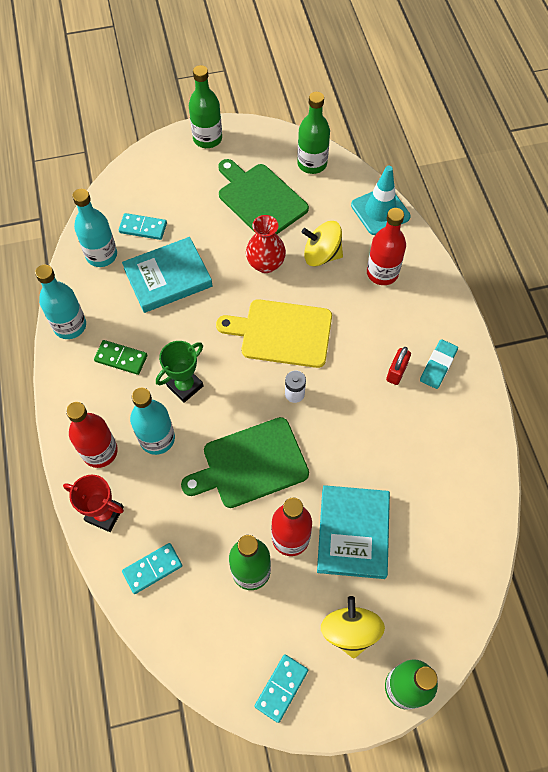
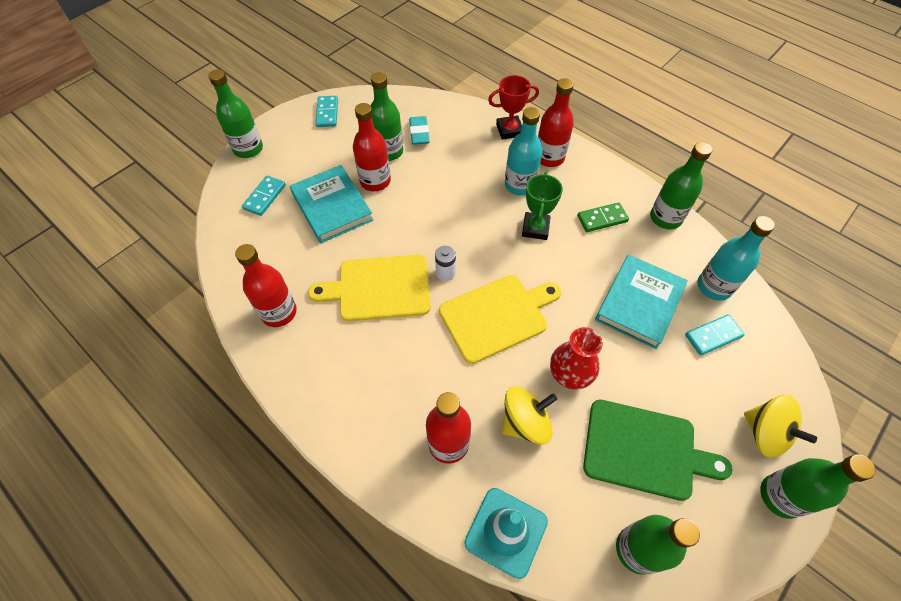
camera: 145 degrees right, 5 degrees down
turquoise bottle [35,265,86,339] -> green bottle [650,142,713,229]
turquoise domino [122,543,183,594] -> turquoise domino moved to [242,176,286,216]
green cutting board [181,417,309,508] -> none
yellow spinning top [321,596,385,658] -> yellow spinning top moved to [744,395,817,458]
red padlock [386,347,411,385] -> none
turquoise eraser [420,339,458,389] -> turquoise eraser moved to [409,116,430,144]
none -> red bottle [235,244,297,327]
none -> yellow cutting board [308,255,431,321]

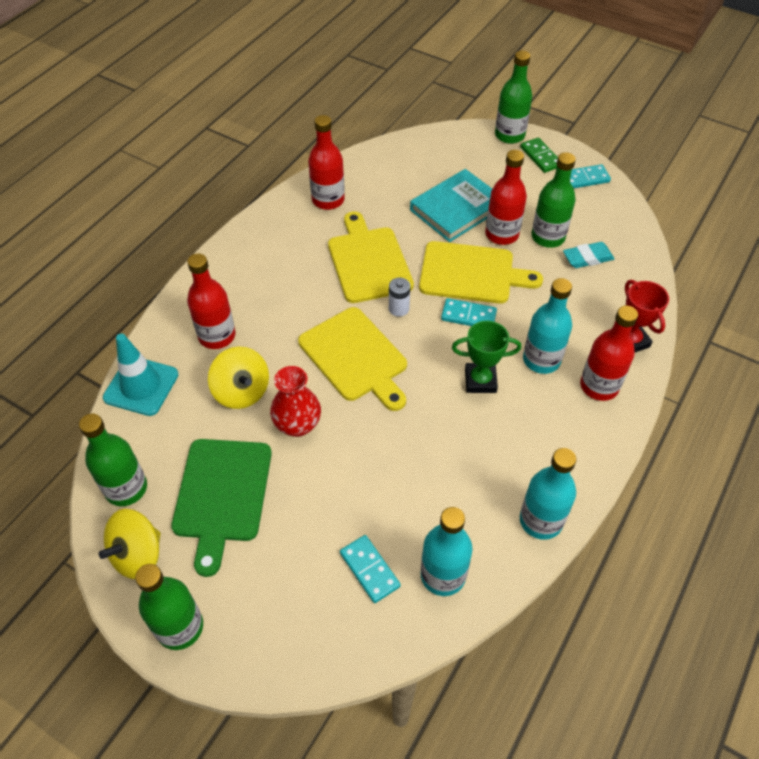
camera: 80 degrees right, 5 degrees down
turquoise domino [242,176,286,216] -> turquoise domino moved to [441,298,497,326]
green domino [577,203,629,232] -> green domino moved to [520,137,558,173]
turquoise book [595,255,688,349] -> none
green bottle [650,142,713,229] -> turquoise bottle [520,448,576,540]
yellow spinning top [744,395,817,458] -> yellow spinning top moved to [99,509,161,579]
none -> yellow cutting board [419,241,543,304]

